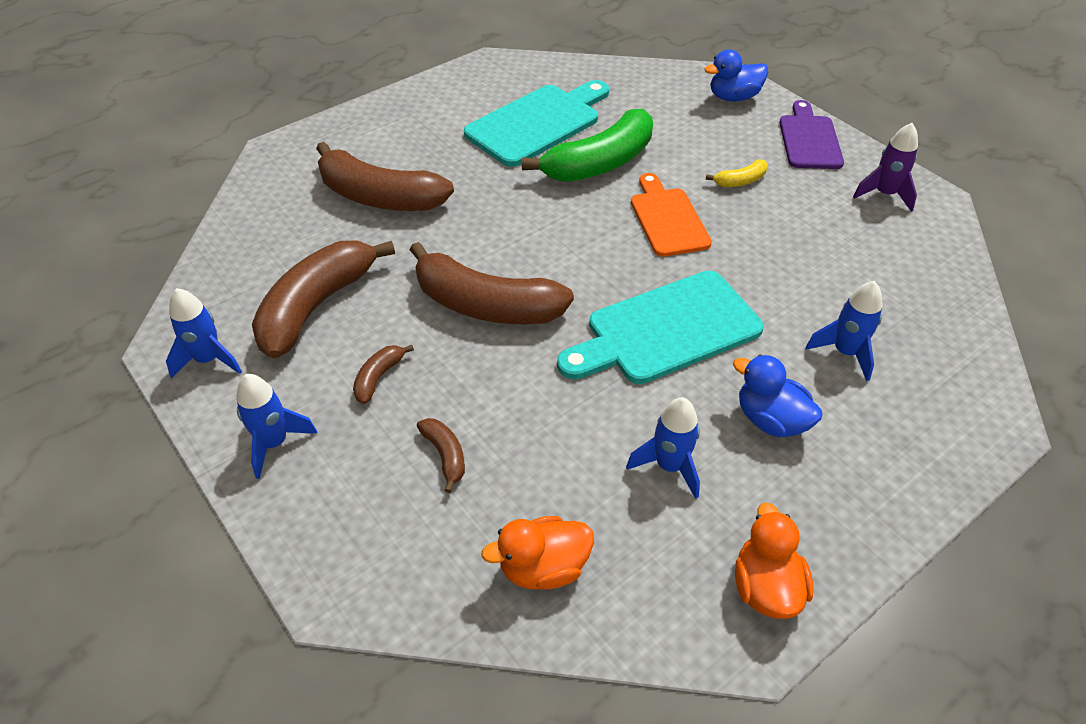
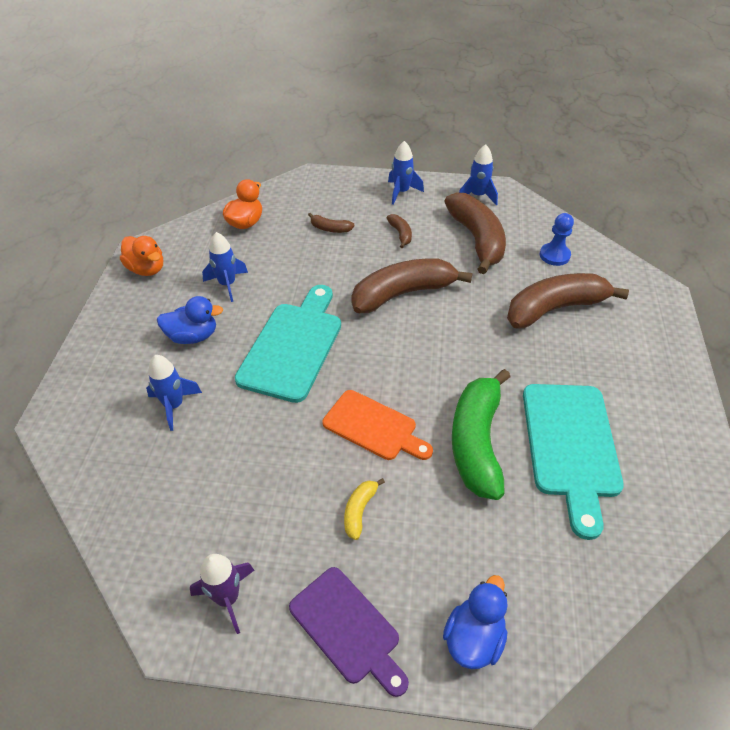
camera: 135 degrees right, 0 degrees up
none -> blue pawn [540,213,574,266]

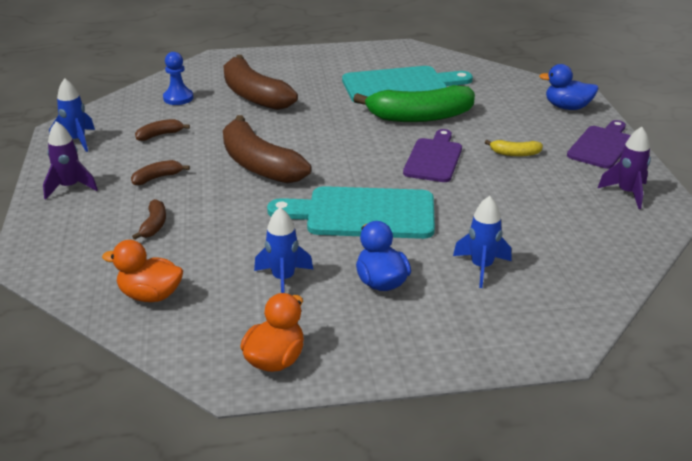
camera: 105 degrees left, 15 degrees down
orange cutting board [323,390,433,460] -> purple cutting board [403,129,462,182]
blue rocket [388,141,424,205] -> purple rocket [43,121,98,200]
brown banana [444,192,506,274] -> brown banana [135,119,190,141], size x0.43

